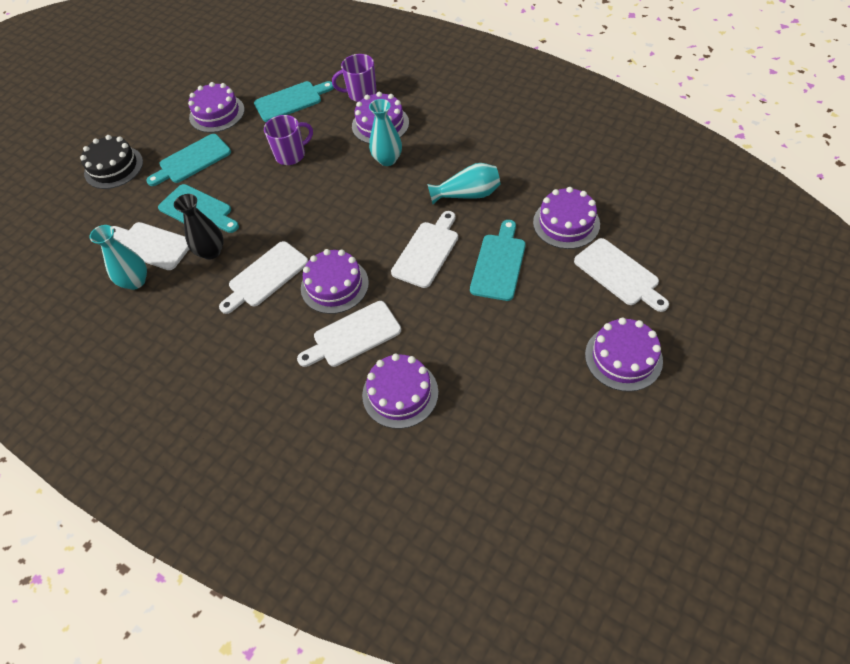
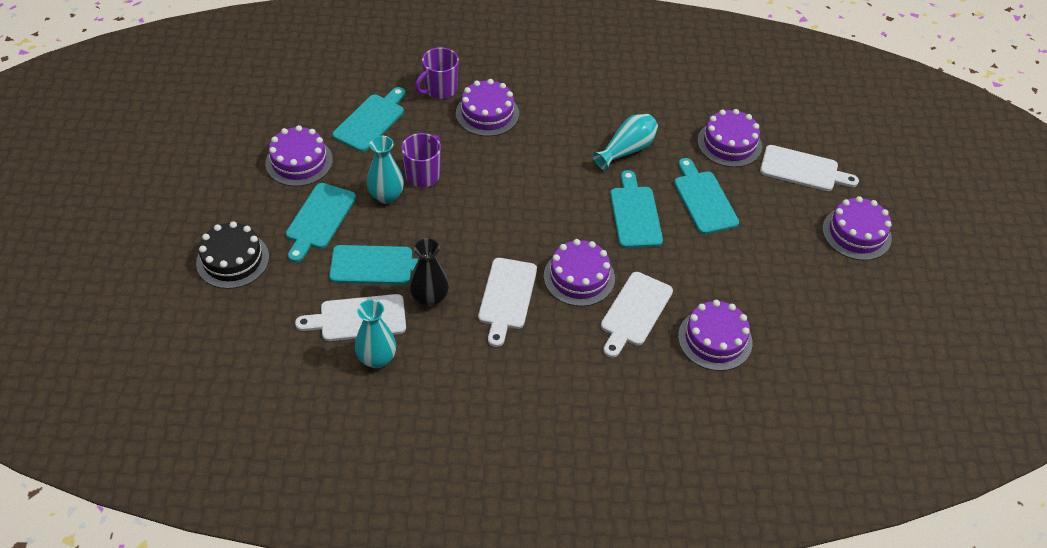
camera: 40 degrees left, 5 degrees down
turquoise vase [369,99,402,166] -> turquoise vase moved to [367,136,404,204]
white cutting board [391,211,458,288] -> turquoise cutting board [610,170,663,248]

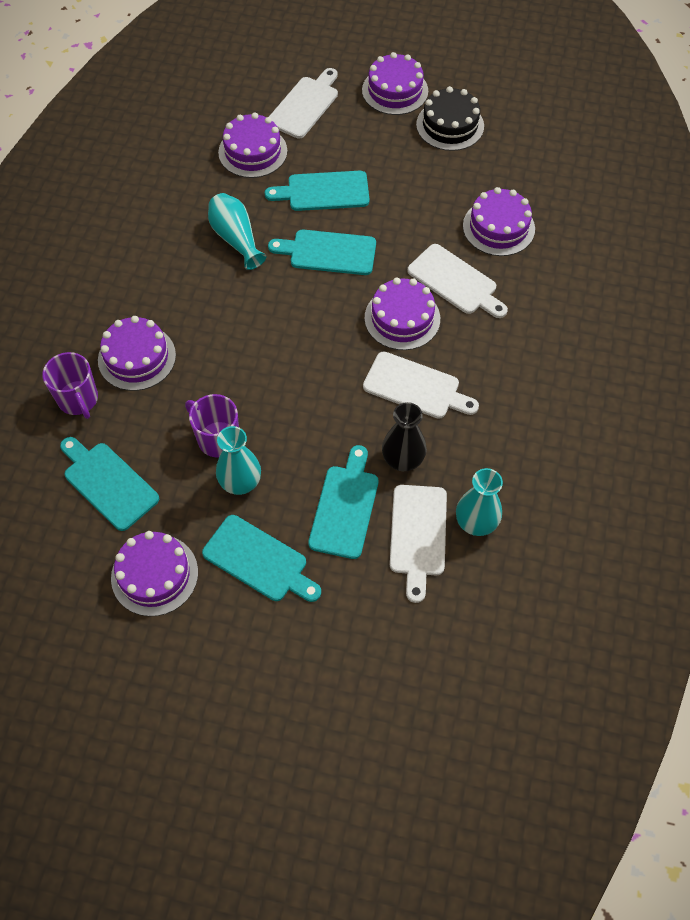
camera: 75 degrees left, 10 degrees up
black cake [196,221,269,289] -> black cake moved to [416,86,484,151]

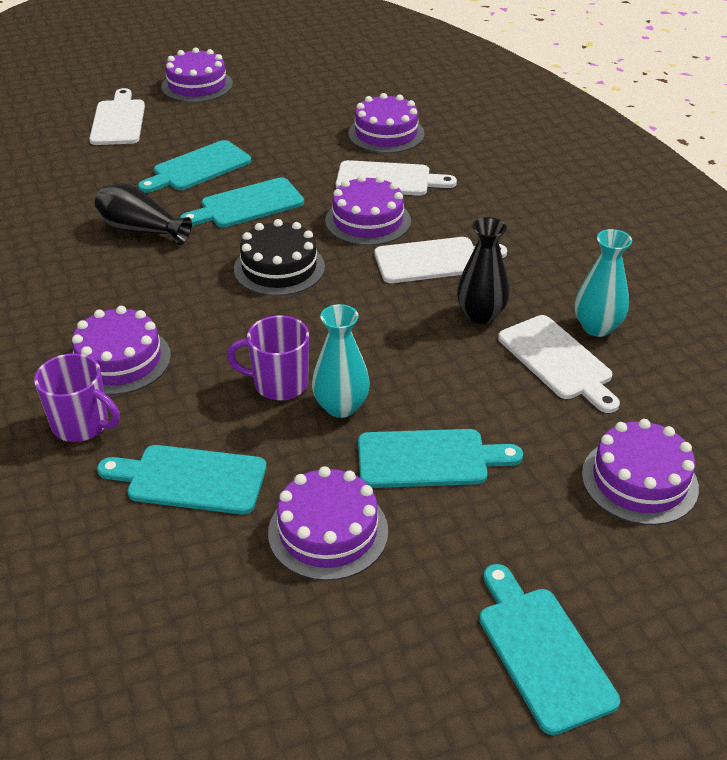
camera: 35 degrees left, 20 degrees down
turquoise vase [208,193,266,270] -> black vase [95,183,192,245]
purple cake [218,112,287,178] -> purple cake moved to [582,419,699,525]
turquoise cutting board [308,445,379,559] -> turquoise cutting board moved to [479,564,620,735]
black cake [416,86,484,151] -> black cake moved to [234,219,325,296]

